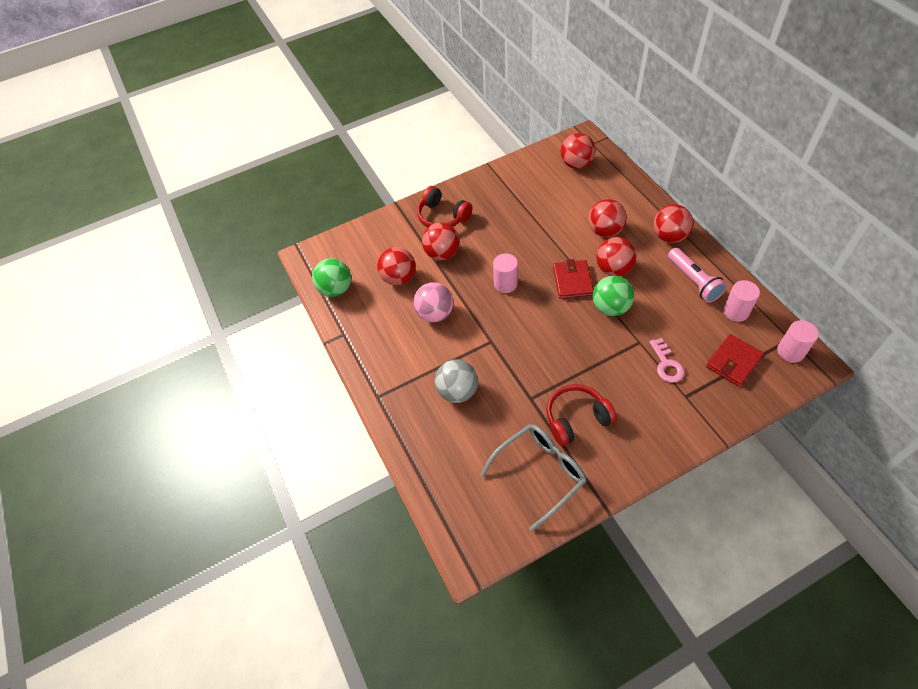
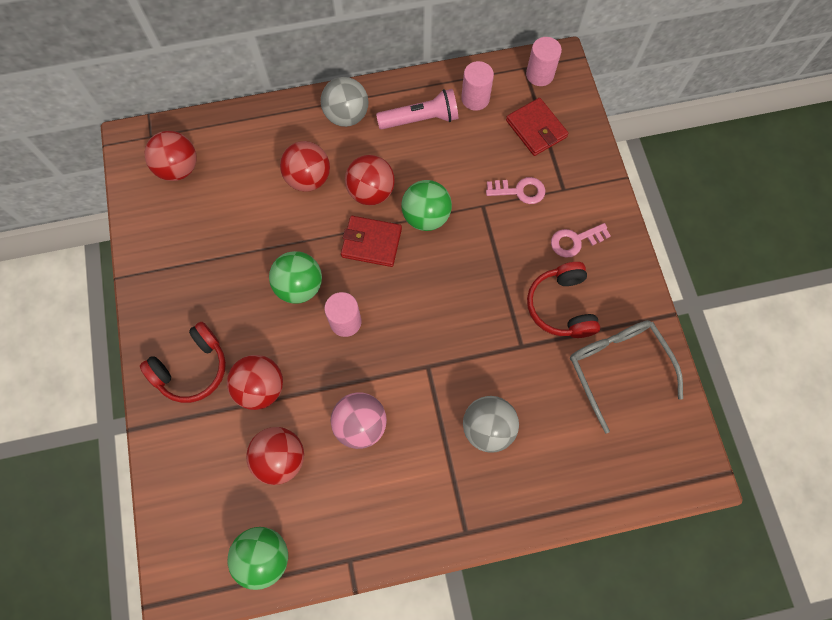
camera: 80 degrees left, 15 degrees up
red ball [654,204,693,243] -> grey ball [321,77,369,127]
none -> green ball [269,251,322,304]
none -> pink key [551,223,611,258]

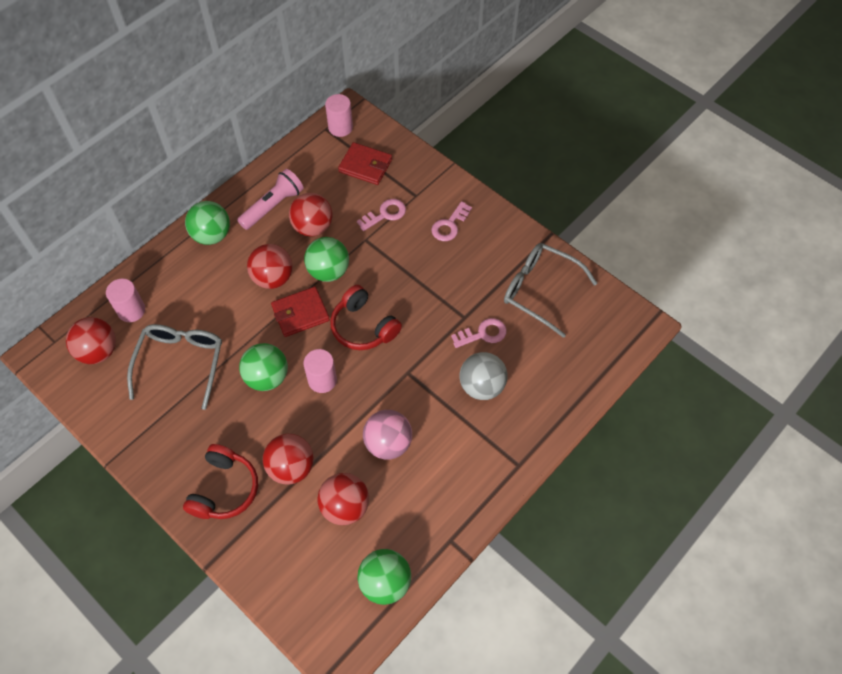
camera: 35 degrees left, 10 degrees down
red ball [280,141,330,192] -> red ball moved to [289,193,333,237]
grey ball [321,77,369,127] -> green ball [185,201,230,245]
pink cylinder [461,61,494,111] -> pink cylinder moved to [106,279,145,322]
red headphones [527,262,600,338] -> red headphones moved to [330,285,402,350]
none -> grey glasses [127,324,222,410]
none -> pink key [451,318,507,348]

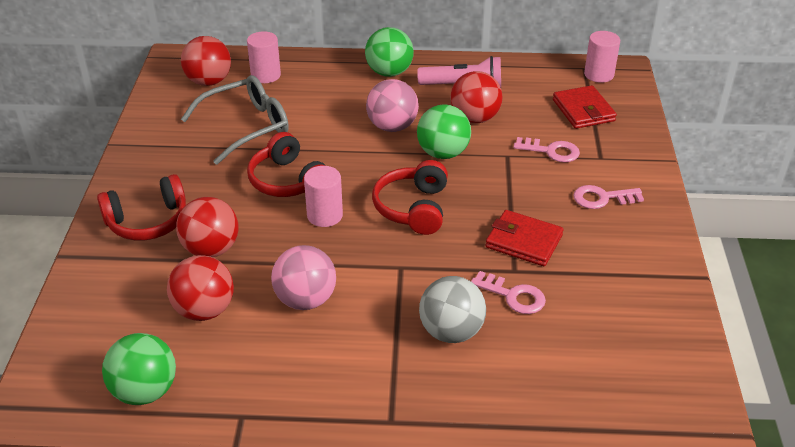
camera: 50 degrees right, 20 degrees down
green ball [239,343,288,391] -> red headphones [247,132,326,197]
red ball [247,244,292,289] -> pink ball [366,79,419,132]
red wallet [271,287,330,337] -> red wallet moved to [485,210,563,266]
grey glasses [504,243,597,338] -> none

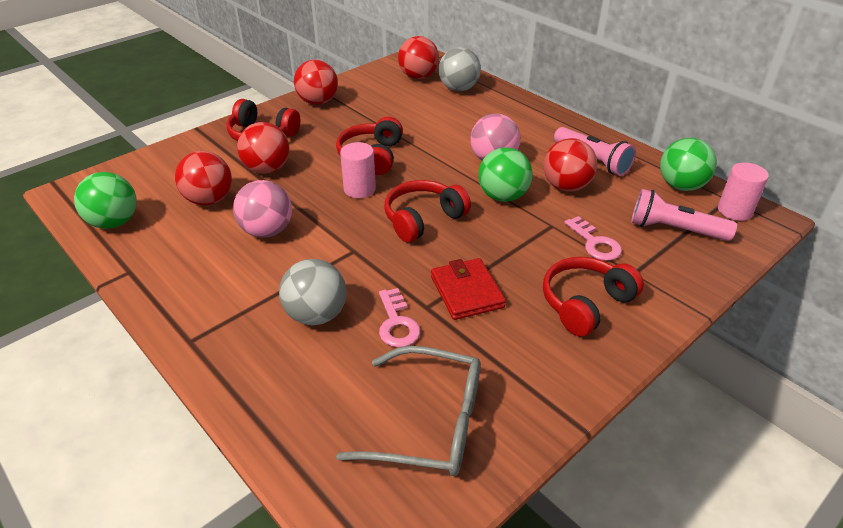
camera: 45 degrees right, 0 degrees up
grey glasses [181,75,289,165] -> grey glasses moved to [336,346,481,476]
pink cylinder [247,31,281,83] -> grey ball [439,47,481,92]
green ball [365,27,414,77] -> green ball moved to [660,138,717,191]
red wallet [553,85,617,129] -> pink flashlight [631,189,737,241]
pink key [573,185,644,209] -> red headphones [543,257,644,337]
none -> red ball [294,60,338,105]

